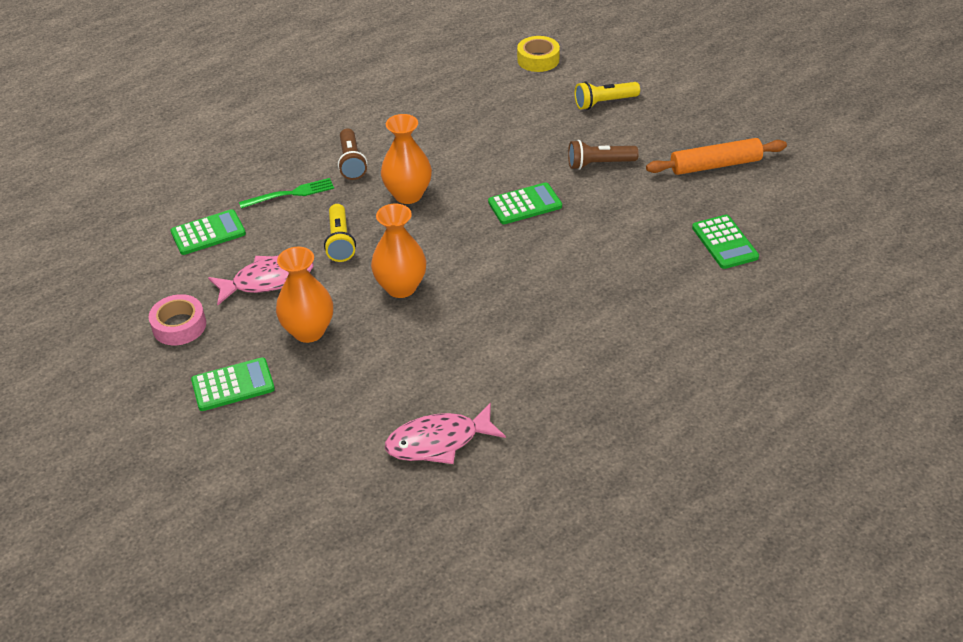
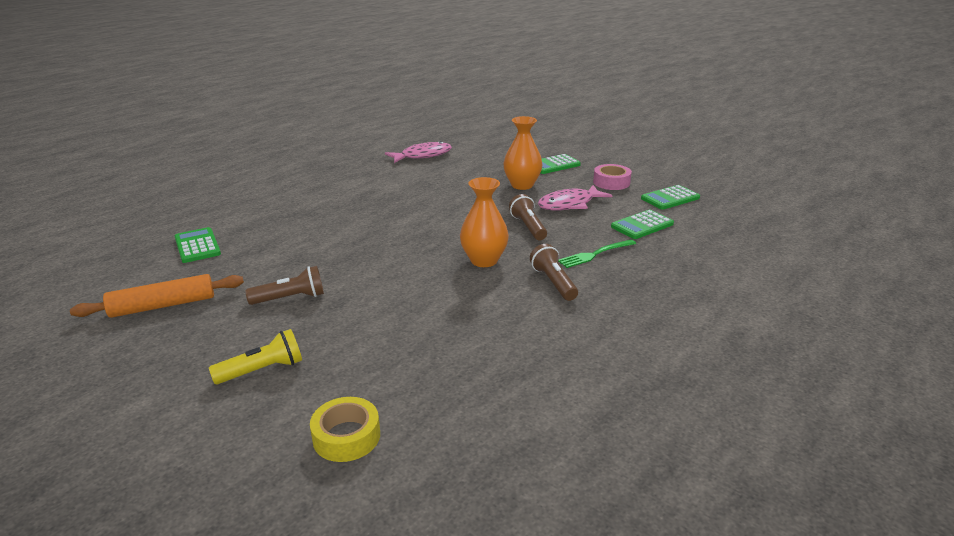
camera: 170 degrees right, 15 degrees down
yellow flashlight [324,204,356,262] -> brown flashlight [509,194,547,240]
orange vase [371,204,426,298] -> none
green calculator [488,182,562,224] -> green calculator moved to [641,185,700,210]

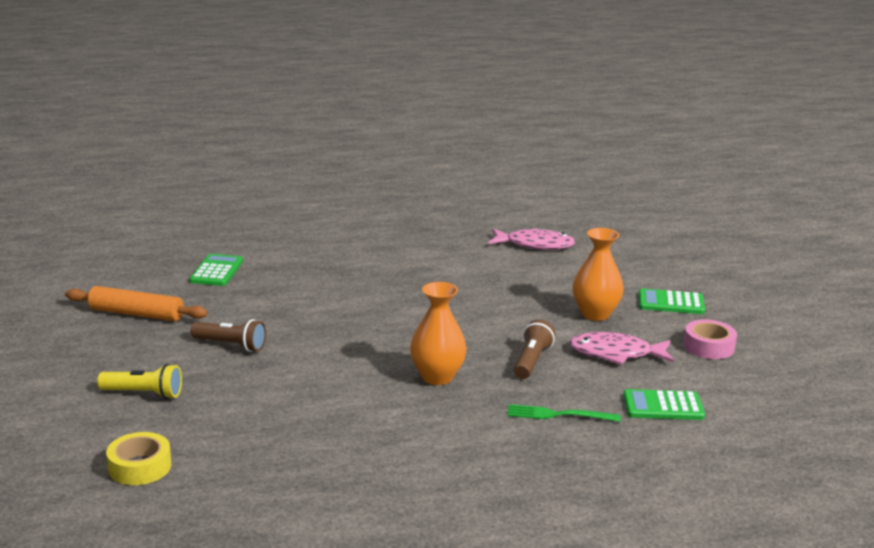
camera: 35 degrees right, 5 degrees down
brown flashlight [530,244,578,301] -> none
green calculator [641,185,700,210] -> none

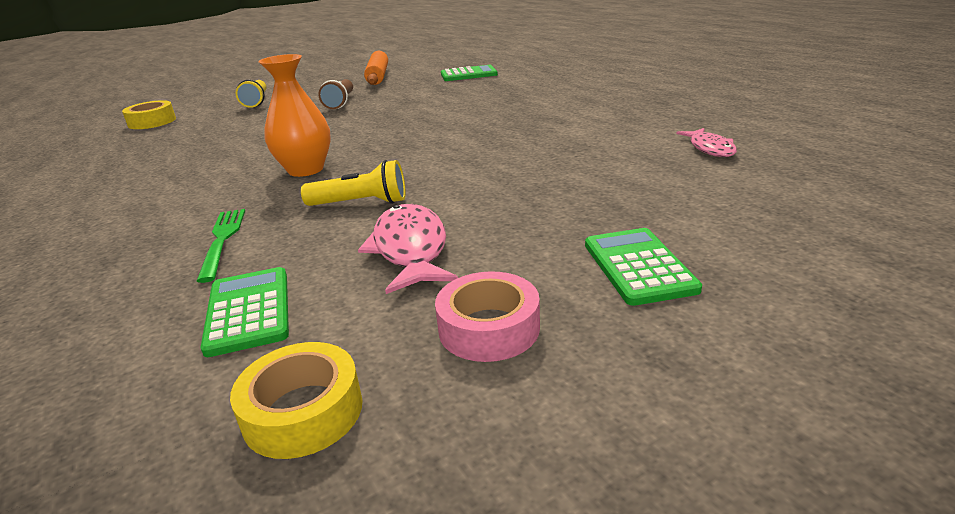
camera: 75 degrees right, 5 degrees up
pink fish [489,228,575,250] -> pink fish [676,128,737,157], size x0.64
brown flashlight [514,320,555,379] -> yellow flashlight [301,160,406,206]
orange vase [573,228,624,321] -> none
none -> yellow tape [230,342,363,459]

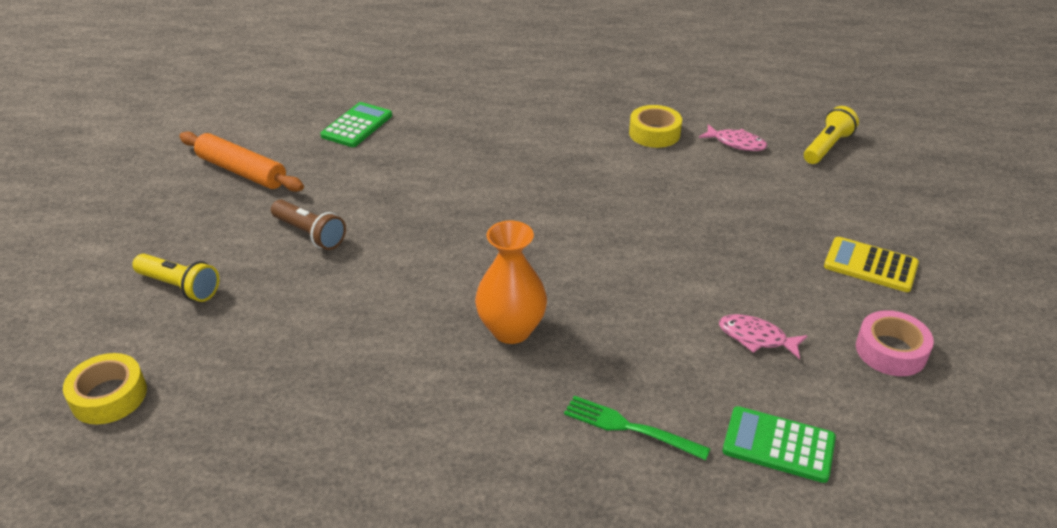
camera: 55 degrees left, 10 degrees up
yellow tape [230,342,363,459] -> yellow tape moved to [629,105,682,148]
yellow flashlight [301,160,406,206] -> yellow flashlight moved to [804,106,859,164]
pink fish [358,204,458,294] -> pink fish [719,314,807,359], size x0.64
green calculator [585,228,702,306] -> yellow calculator [824,237,919,292]

